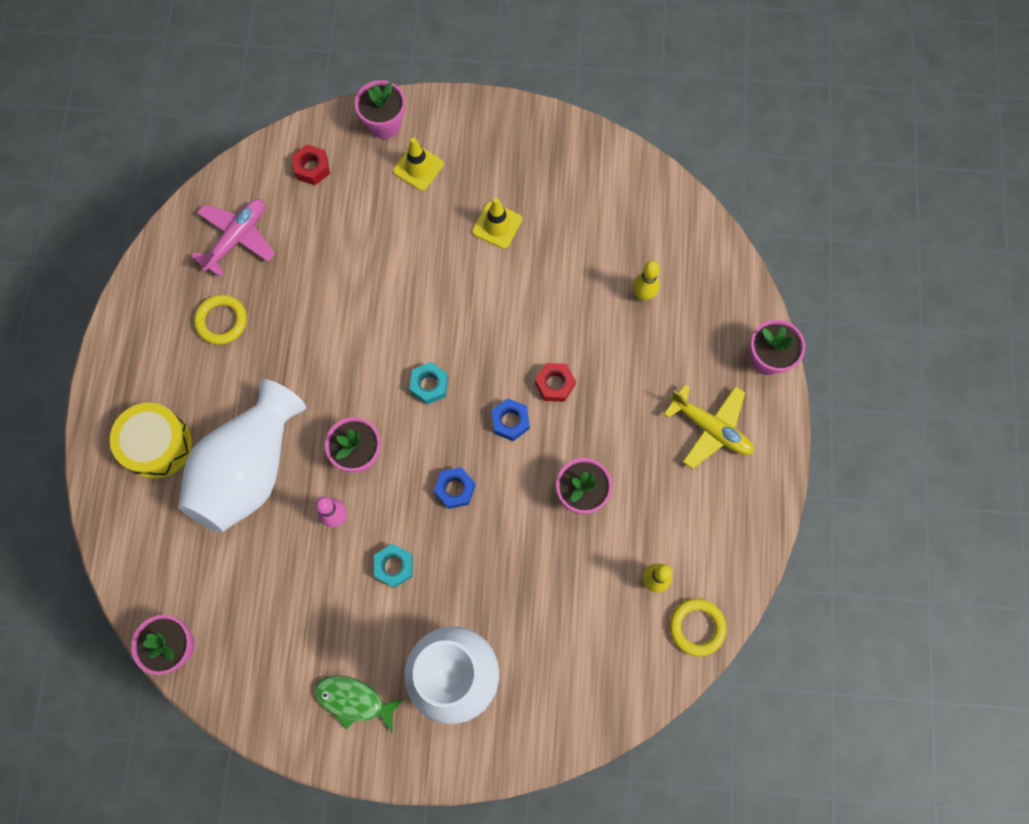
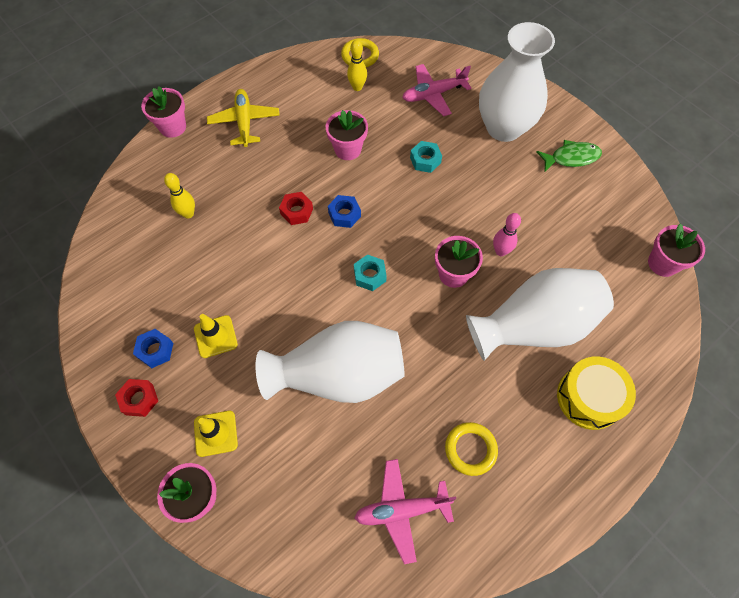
camera: 135 degrees left, 10 degrees down
red nut [292,145,330,185] -> red nut moved to [115,379,158,417]
green fish [315,676,404,732] -> green fish turned 75 degrees counterclockwise [536,140,602,171]
turquoise nut [374,544,413,588] -> turquoise nut moved to [410,141,442,173]
blue nut [434,467,476,509] -> blue nut moved to [133,329,173,368]
none -> white vase [255,321,405,403]
none -> pink plane [402,64,471,116]

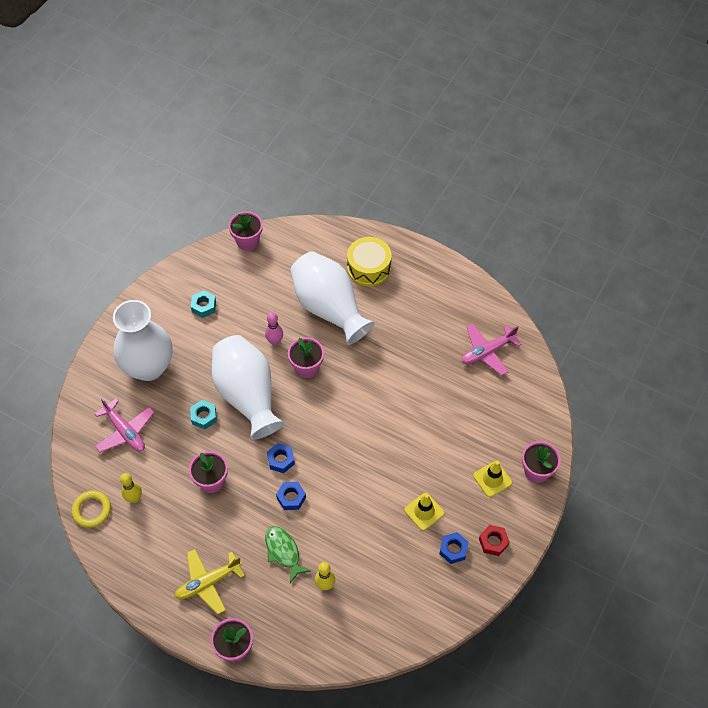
camera: 110 degrees left, 5 degrees down
white vase [255,321,405,403] -> white vase moved to [212,335,284,440]
red nut [279,192,313,225] -> blue nut [276,482,306,510]
turquoise nut [354,254,387,291] -> turquoise nut moved to [191,290,216,318]
pink plane [354,459,456,564] -> pink plane turned 90 degrees clockwise [461,324,521,376]
yellow ring [445,422,498,476] -> none
green fish [536,140,602,171] -> green fish moved to [265,526,311,583]

